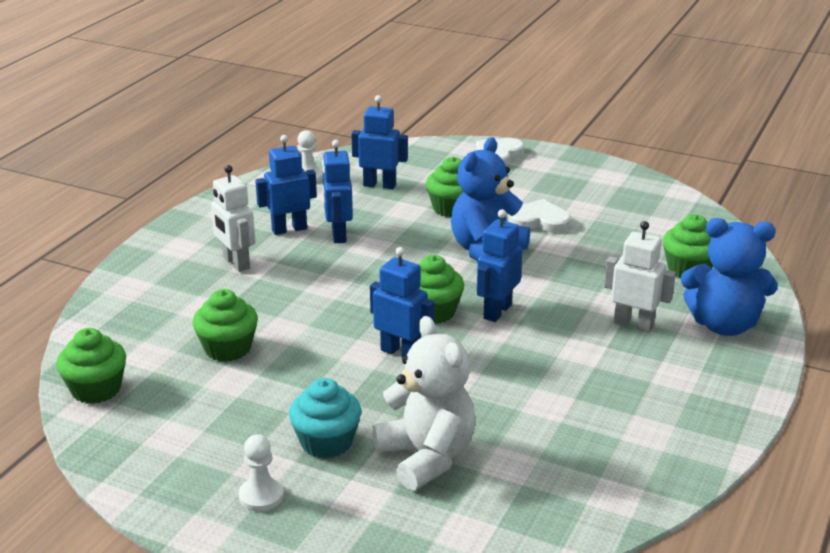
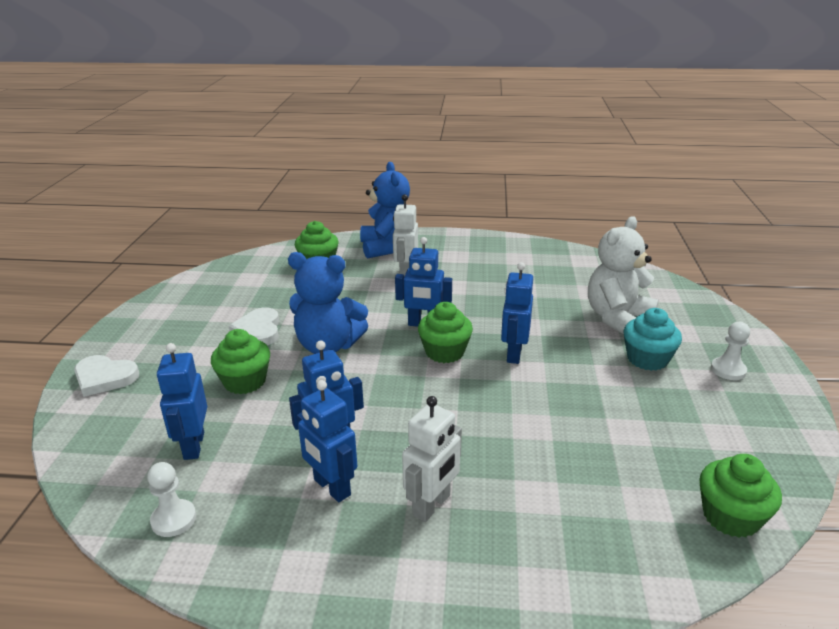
camera: 110 degrees left, 0 degrees up
green cupcake [193,289,258,362] -> none

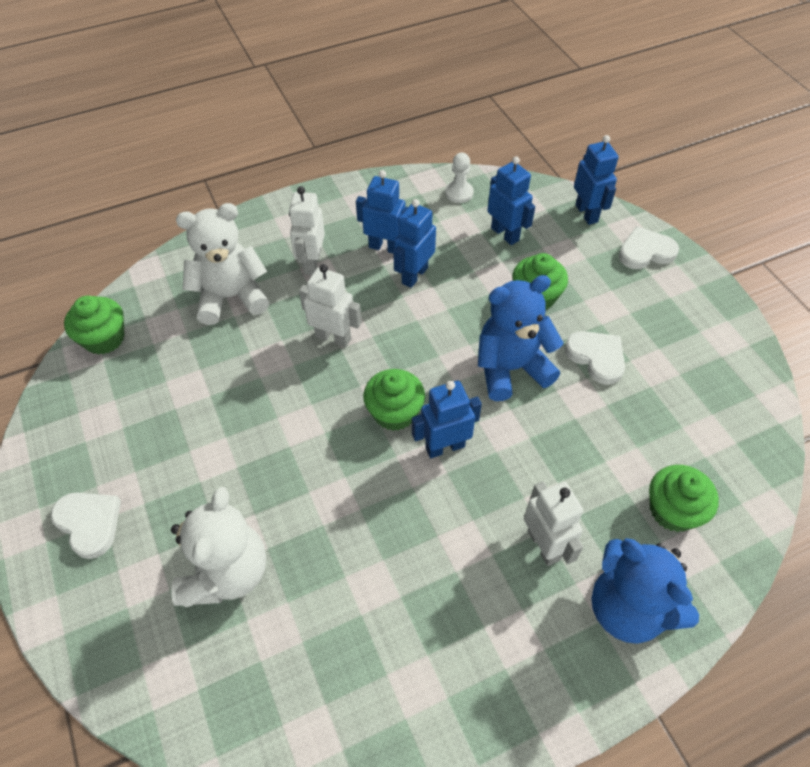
camera: 150 degrees right, 25 degrees up
blue robot [501,262,533,364] -> blue robot moved to [574,135,619,225]
turquoise cupcake [624,308,682,371] -> none
white pawn [711,322,750,380] -> white heart [51,492,121,559]
none -> white teddy bear [176,203,269,325]
none -> white robot [299,264,362,348]

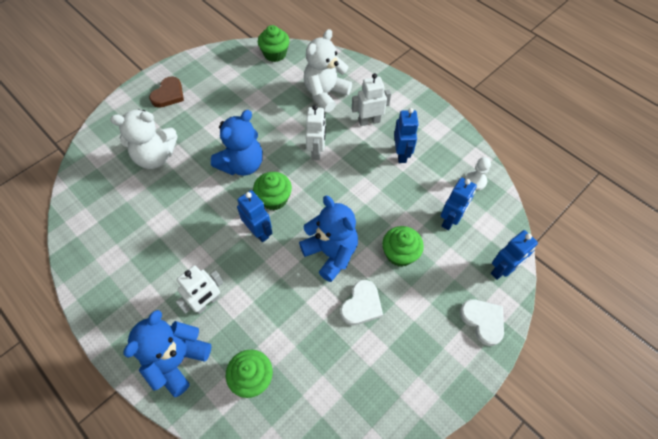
camera: 70 degrees right, 5 degrees up
white heart [51,492,121,559] -> brown heart [149,76,184,108]
white teddy bear [176,203,269,325] -> white teddy bear turned 105 degrees counterclockwise [304,29,352,112]
blue robot [393,199,436,288] -> none
none -> blue teddy bear [211,110,263,176]

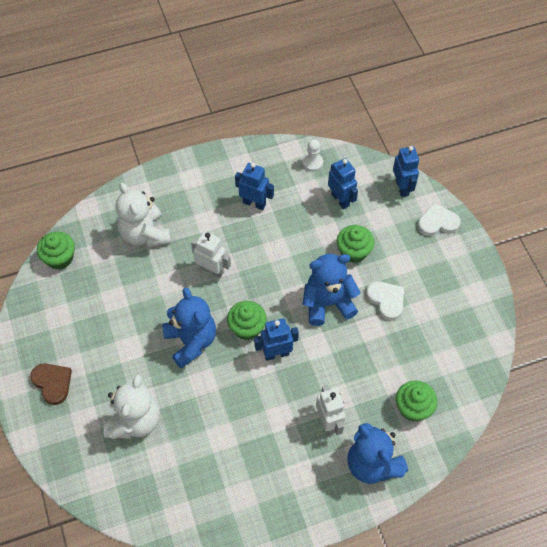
camera: 65 degrees left, 0 degrees up
white robot [352,73,391,126] -> none

